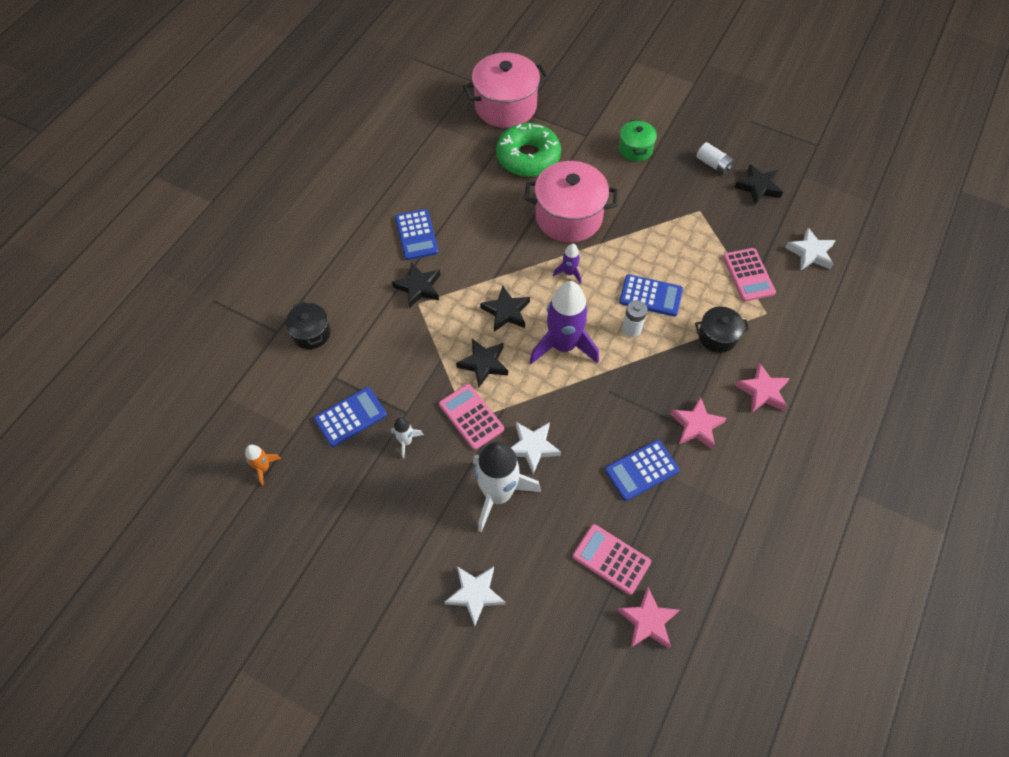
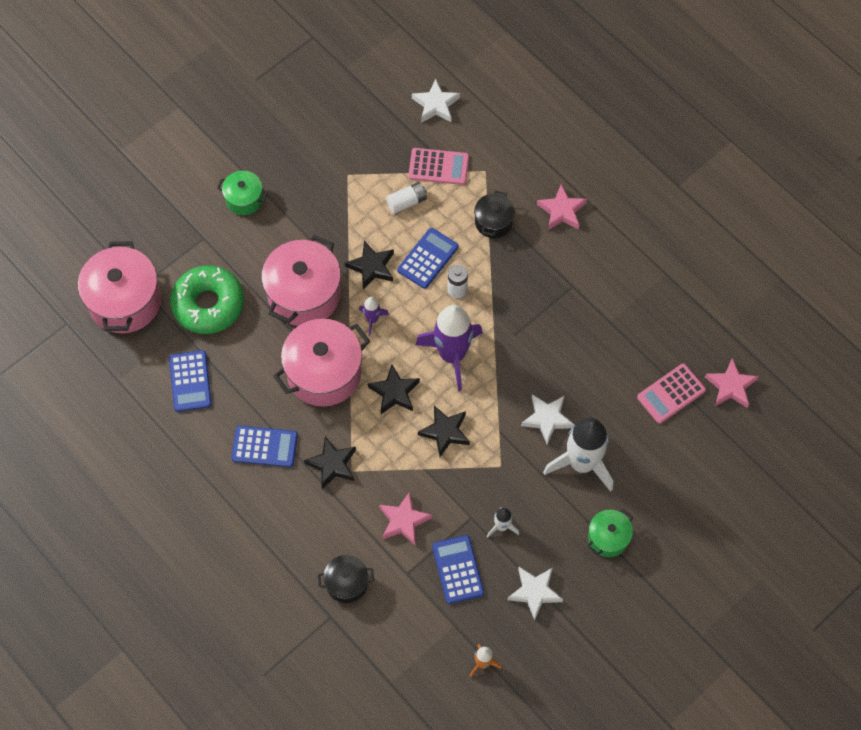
camera: 70 degrees left, 5 degrees up
pink calculator [439,384,504,450] -> none
white star [444,566,505,626] -> white star moved to [507,567,563,620]
blue calculator [605,440,680,501] -> blue calculator moved to [169,350,212,412]
pink star [671,397,727,450] -> pink star moved to [379,492,432,545]
white battery [696,142,734,175] -> white battery moved to [386,182,427,214]
black star [734,164,783,205] -> black star moved to [345,241,394,290]
none -> pink pot [273,319,370,407]
none -> green pot [588,509,633,557]

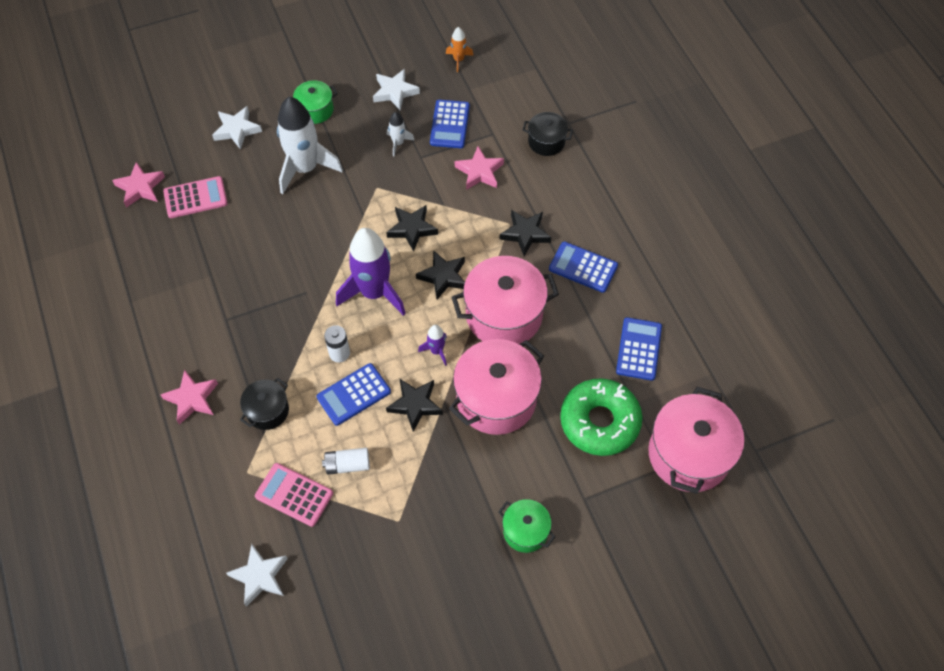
camera: 160 degrees left, 5 degrees down
white star [521,394,574,444] -> white star moved to [212,106,262,150]

